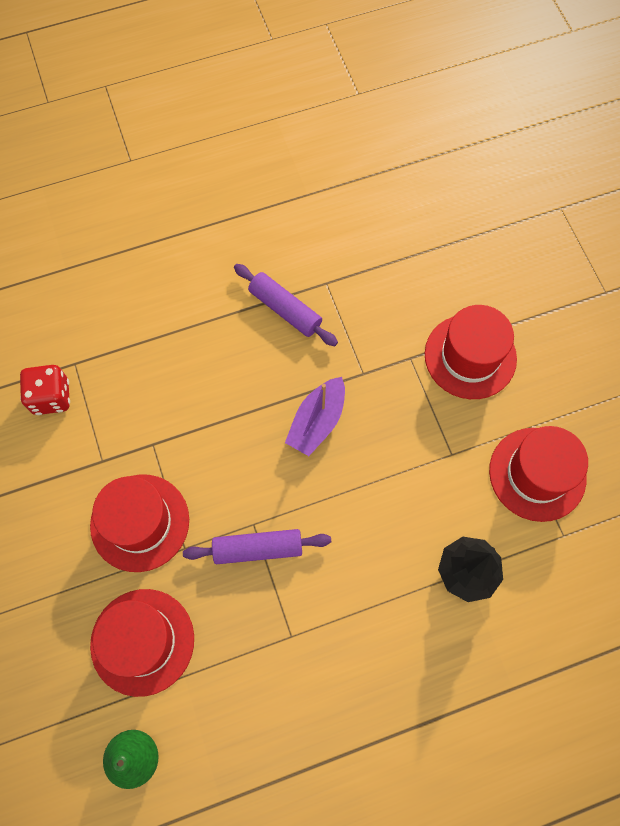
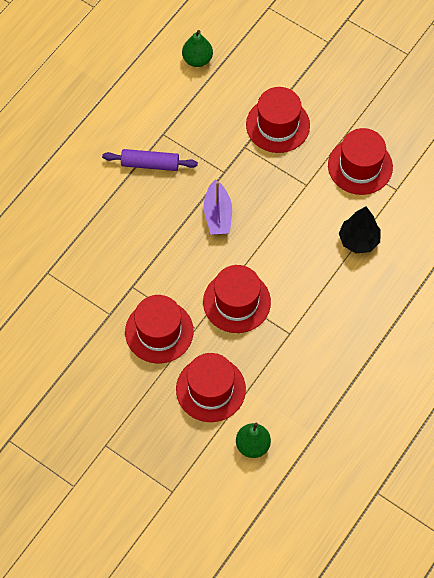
camera: 35 degrees left, 5 degrees down
red dice [20,365,70,415] -> none
purple rolling pin [183,529,331,564] -> red hat [203,265,271,333]
none -> green pear [182,30,213,67]

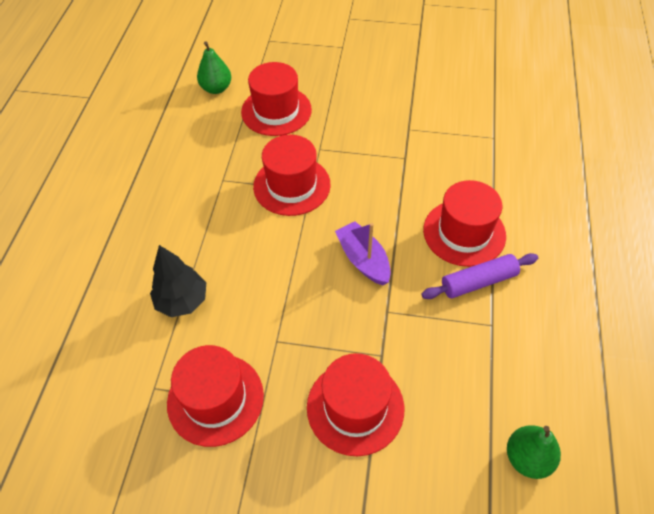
camera: 155 degrees right, 10 degrees down
red hat [125,295,194,363] -> red hat moved to [423,180,506,267]

